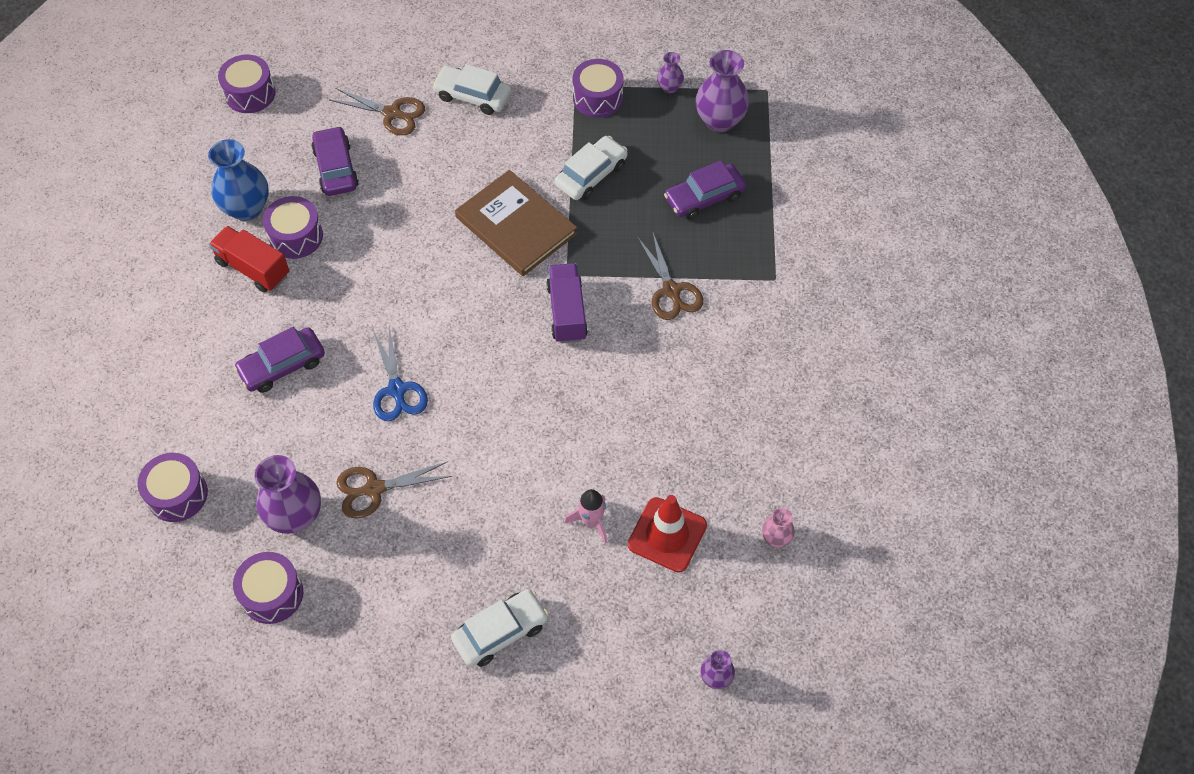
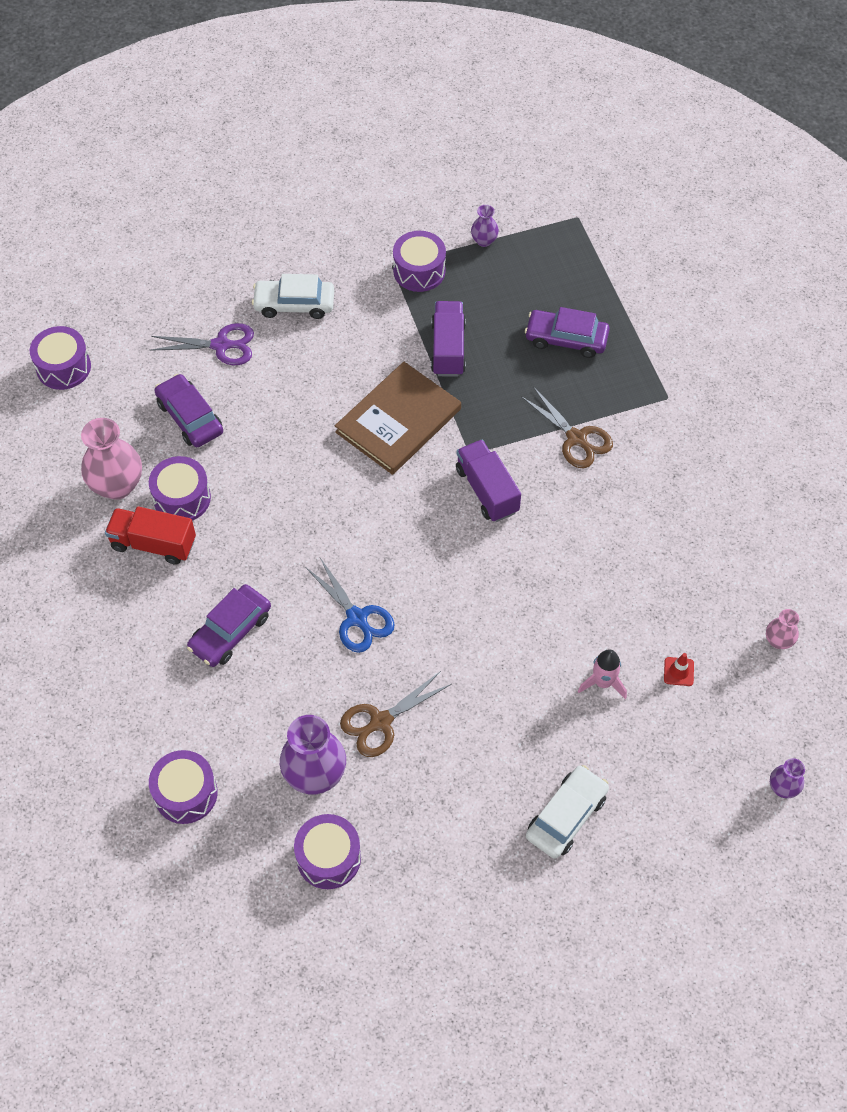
camera: 20 degrees left, 0 degrees up
blue vase [208,139,269,221] -> pink vase [81,418,142,499]
brown scissors [330,88,425,135] -> purple scissors [150,323,254,365]
brown book [455,170,577,276] -> brown book turned 75 degrees counterclockwise [335,362,461,475]
white car [555,136,628,200] -> purple truck [431,301,466,377]
red traffic cone [628,495,707,573] -> red traffic cone [664,653,694,686], size x0.45
purple car [664,160,746,220] -> purple car turned 60 degrees clockwise [525,307,610,358]
purple vase [695,50,749,132] -> none

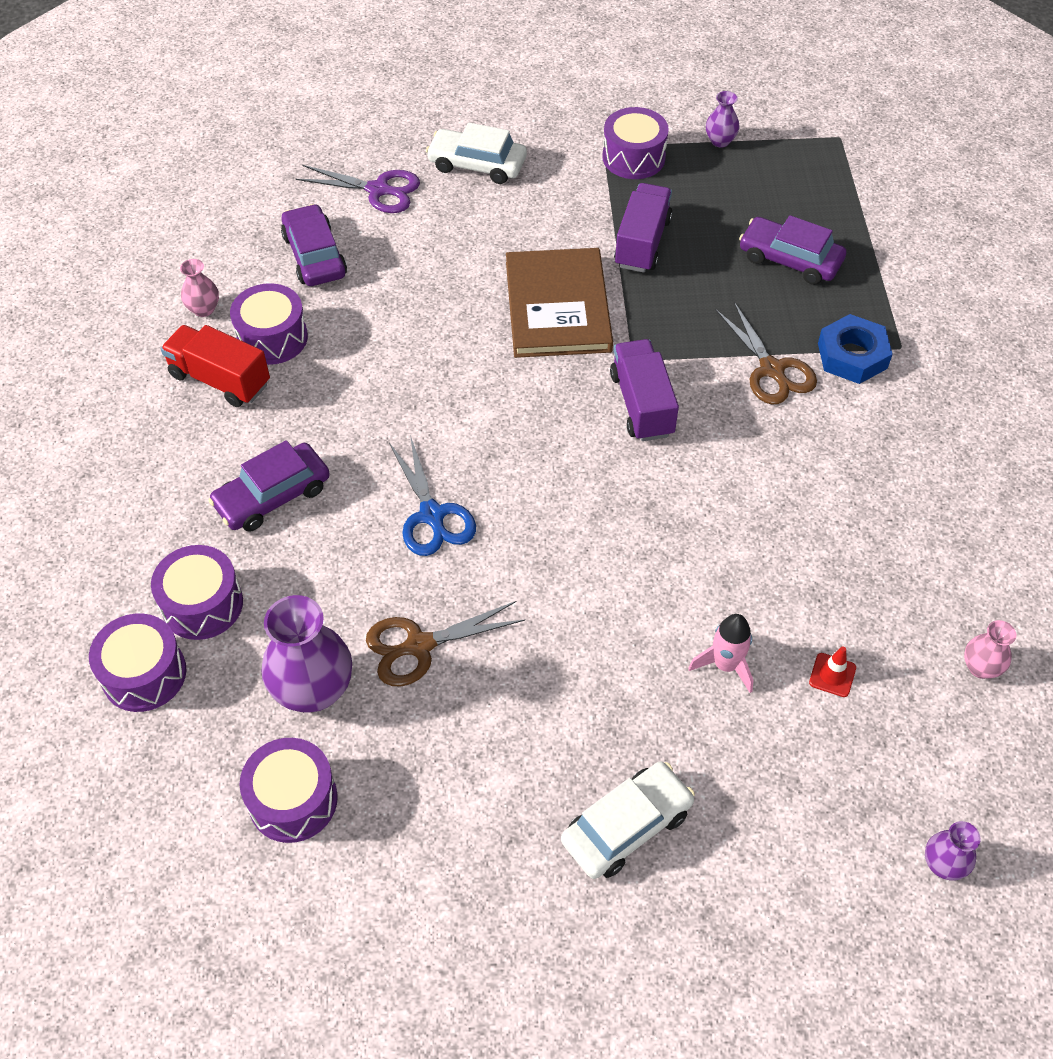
camera: 15 degrees right, 5 degrees down
purple drum [30,326,91,390] -> purple drum moved to [151,545,243,640]
pink vase [81,418,142,499] -> pink vase [180,259,219,317], size x0.51
brown book [335,362,461,475] -> brown book turned 60 degrees counterclockwise [506,248,613,358]
none -> blue nut [818,314,893,384]

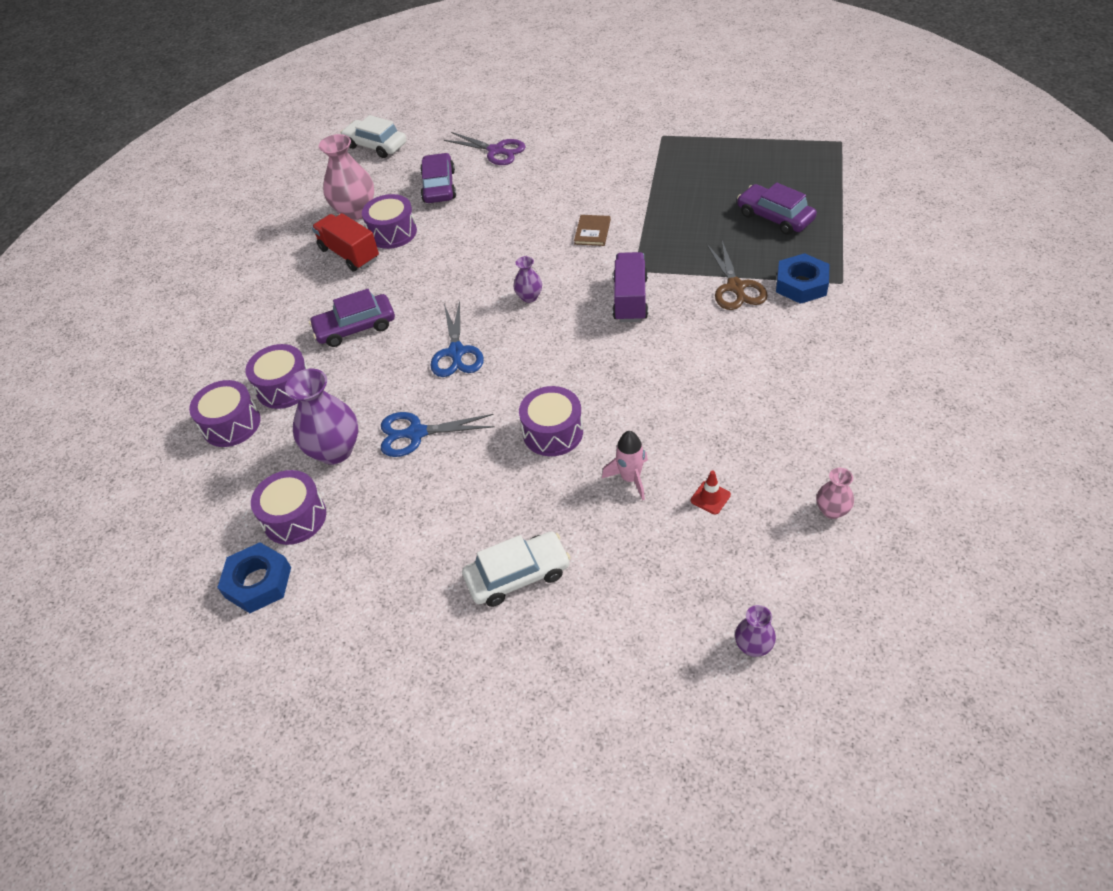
camera: 20 degrees right, 5 degrees down
pink vase [180,259,219,317] -> pink vase [319,134,374,220], size x1.94
brown scissors [366,601,525,686] -> blue scissors [381,412,495,457]
white car [426,123,527,184] -> white car moved to [341,115,407,158]
brown book [506,248,613,358] -> brown book [574,215,611,246], size x0.44
purple drum [602,107,669,179] -> purple drum moved to [519,386,583,456]
purple truck [614,183,672,273] -> none
purple vase [706,91,739,148] -> purple vase moved to [514,256,542,303]
none -> blue nut [217,542,291,613]

